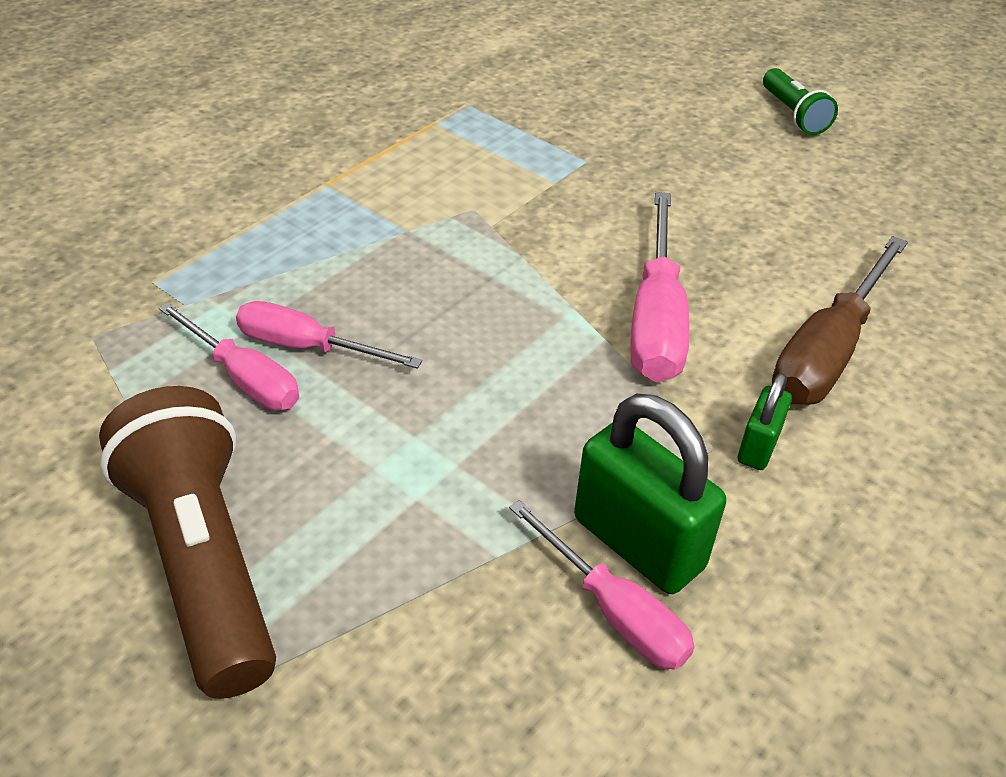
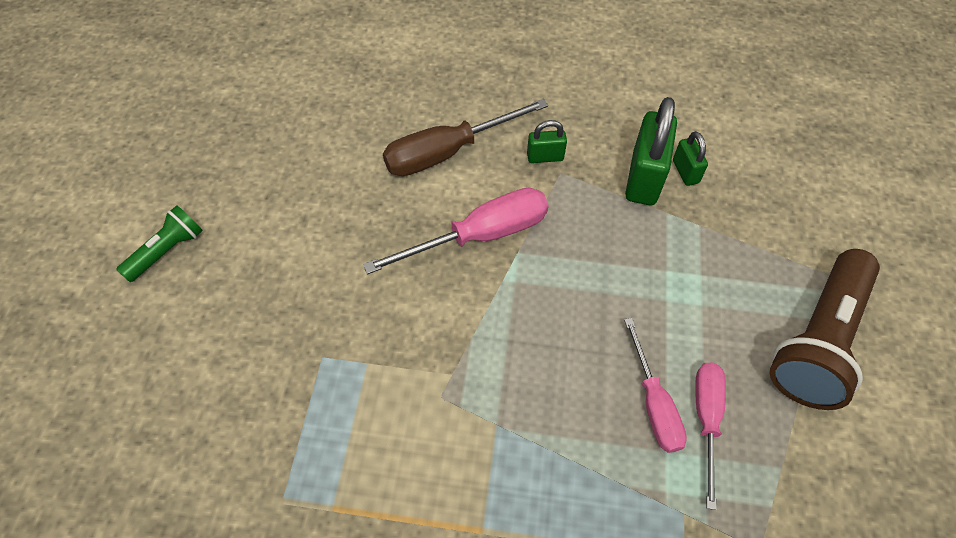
camera: 120 degrees left, 15 degrees up
pink screwdriver [509,500,695,670] -> green padlock [673,131,708,186]
brown screwdriver [772,236,908,405] -> brown screwdriver turned 150 degrees clockwise [383,99,548,176]

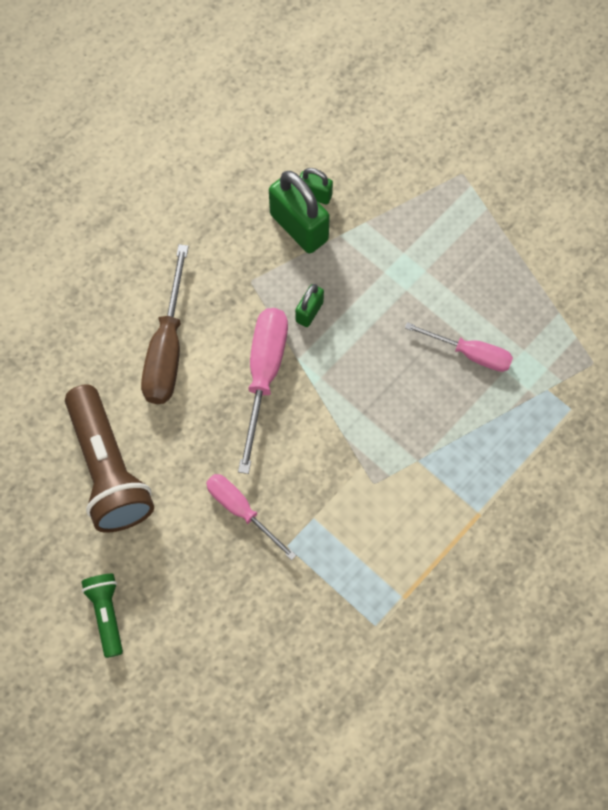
camera: 55 degrees left, 10 degrees up
green padlock [527,120,567,163] -> green padlock moved to [295,284,324,327]
pink screwdriver [695,363,726,510] -> pink screwdriver moved to [206,474,296,560]
brown flashlight [769,249,880,410] -> brown flashlight moved to [65,384,154,533]

